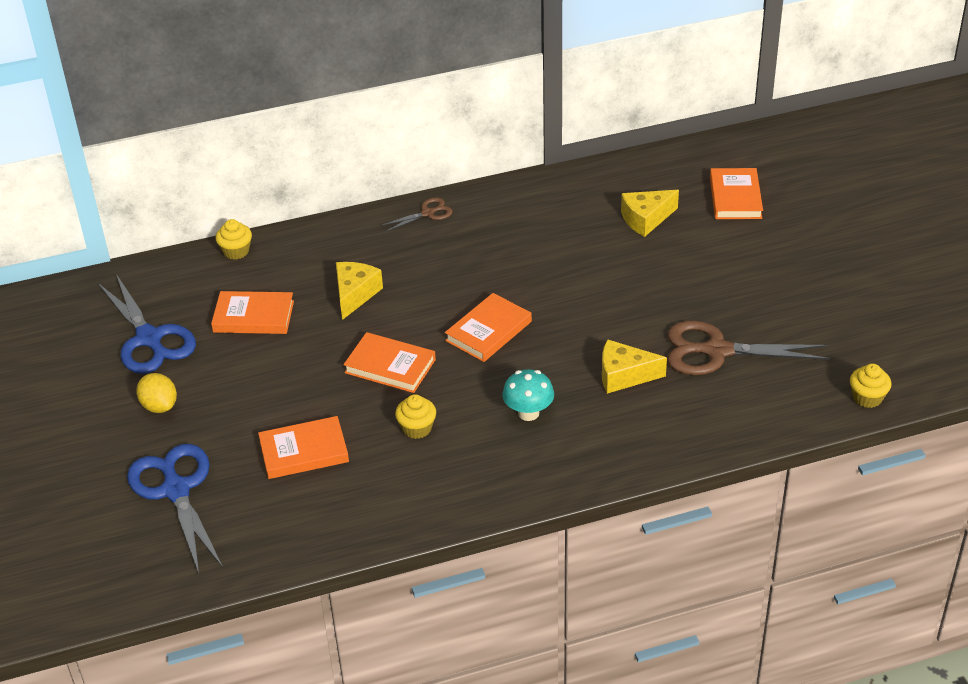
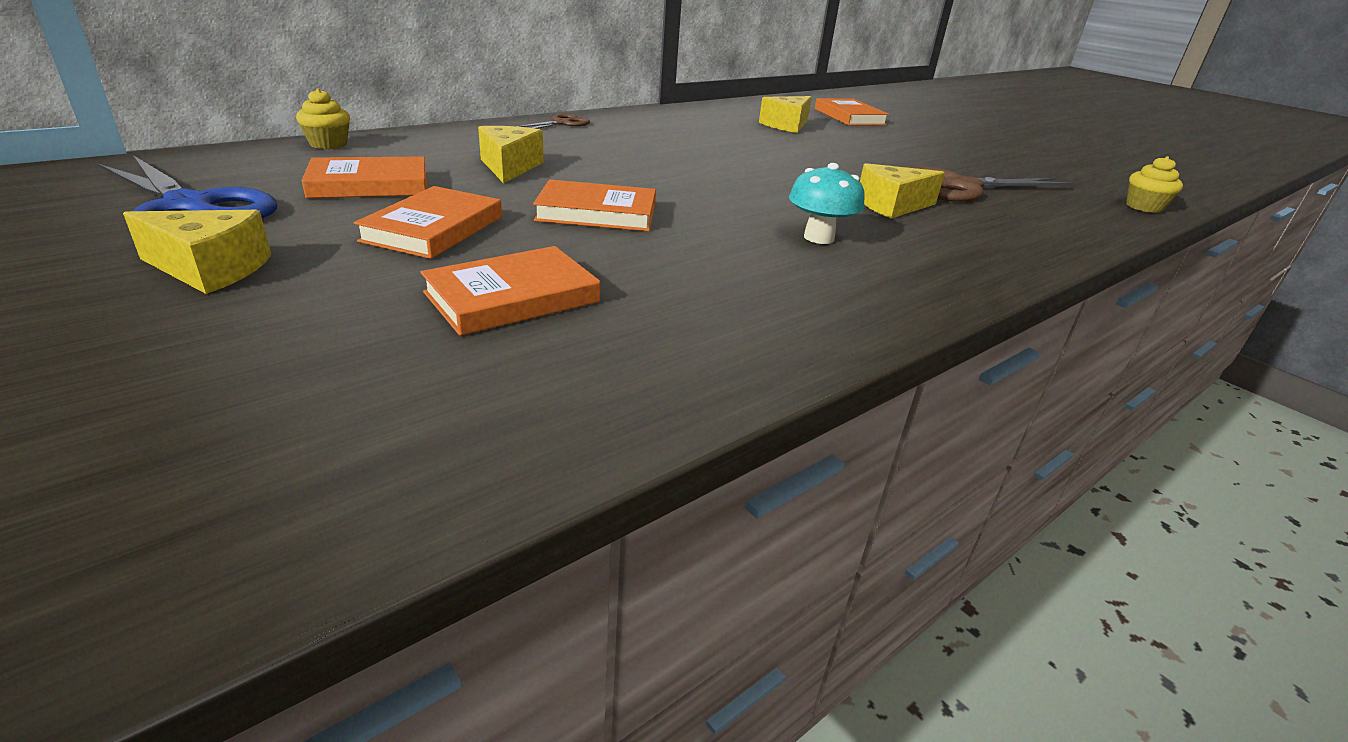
camera: 25 degrees left, 10 degrees down
blue scissors [127,444,223,573] -> none
yellow lemon [136,373,177,413] -> yellow cheese [123,210,271,294]
yellow cupcake [395,394,436,439] -> none
orange book [445,293,532,362] -> orange book moved to [354,186,502,259]

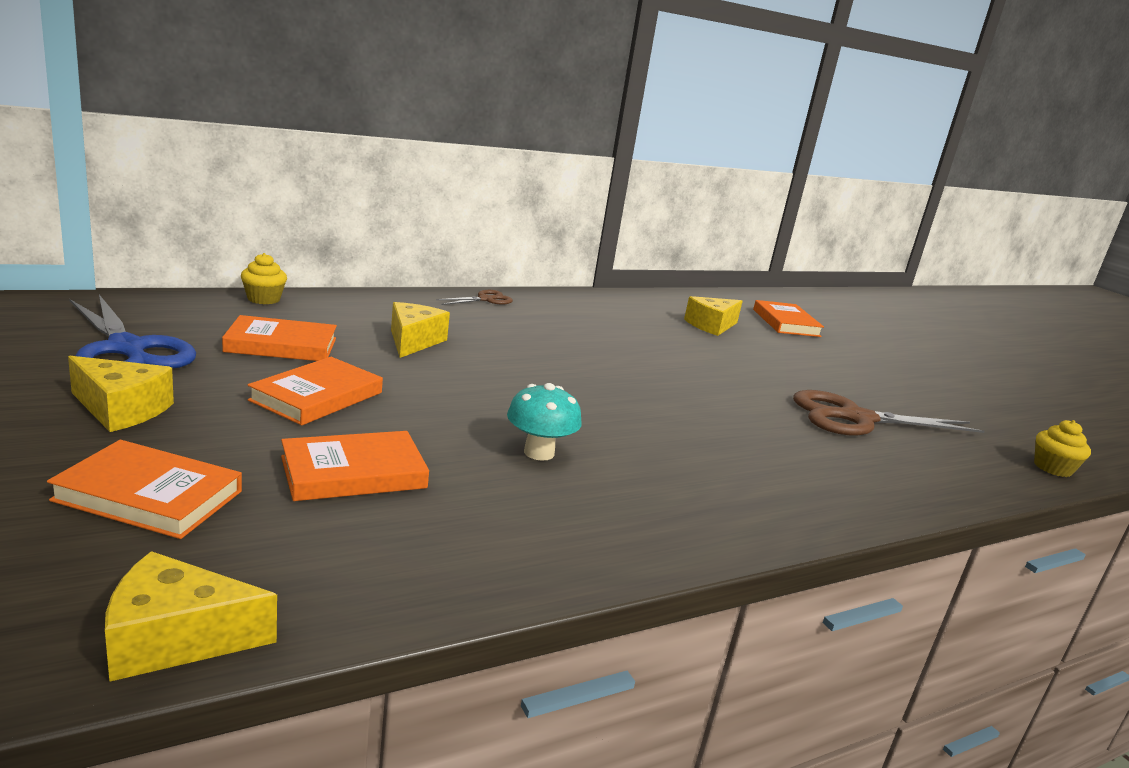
camera: 10 degrees right, 10 degrees down
orange book [533,179,656,231] -> orange book moved to [47,440,242,539]
turquoise mushroom [789,163,865,244] -> turquoise mushroom moved to [507,383,582,461]
yellow cheese [860,163,945,218] -> yellow cheese moved to [105,551,277,682]

